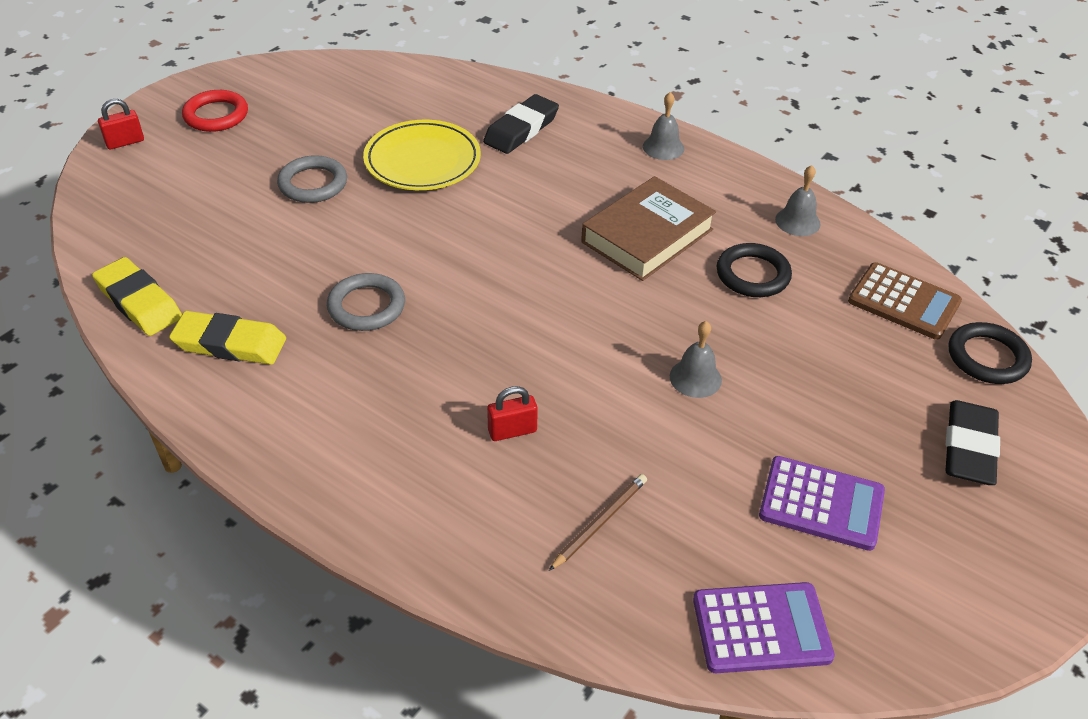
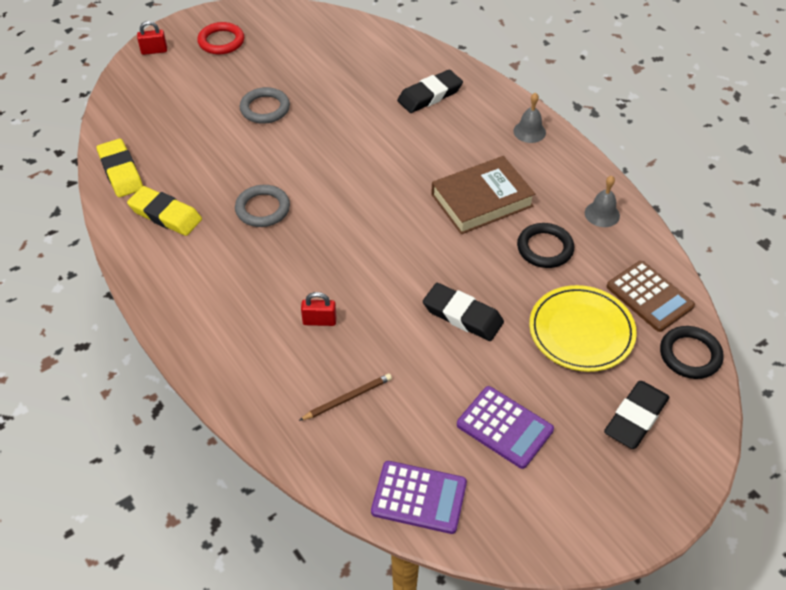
camera: 20 degrees right, 5 degrees up
yellow plate [363,120,481,190] -> yellow plate moved to [529,285,637,372]
grey bell [670,321,722,398] -> black eraser [423,283,504,341]

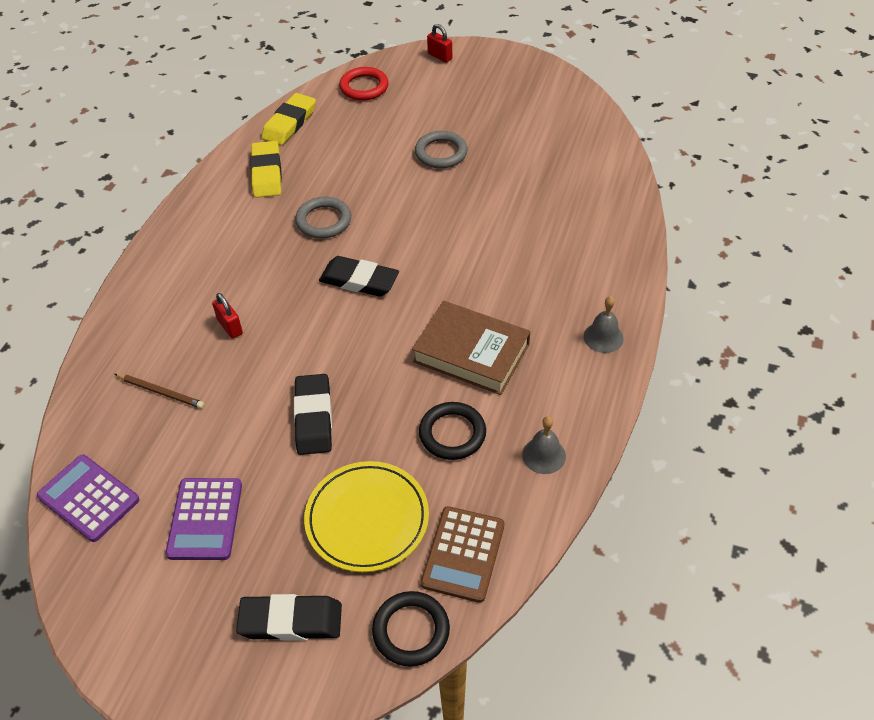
camera: 55 degrees right, 0 degrees up
red ring [197,22,244,54] -> red ring moved to [339,67,389,101]
purple calculator [371,461,467,534] -> purple calculator turned 150 degrees clockwise [37,455,140,542]
black eraser [397,70,463,113] -> black eraser moved to [319,256,399,297]

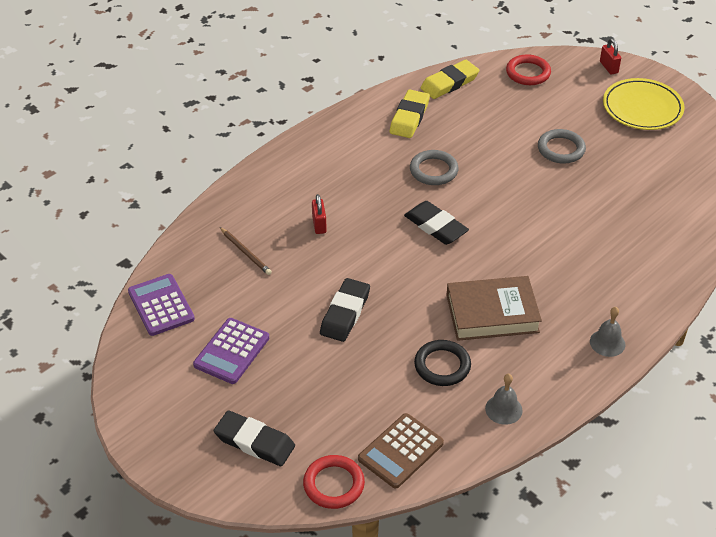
camera: 25 degrees right, 5 degrees down
yellow plate [304,461,429,572] -> yellow plate moved to [603,78,685,130]
black ring [372,591,450,667] -> red ring [303,455,365,509]
brown book [412,301,530,395] -> brown book turned 60 degrees counterclockwise [446,276,542,341]

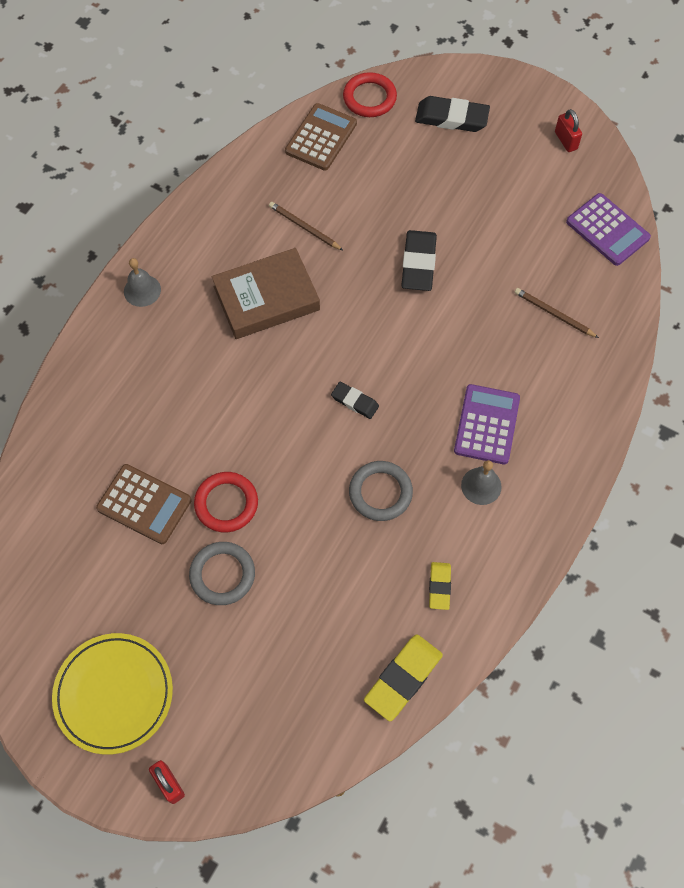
camera: 165 degrees right, 20 degrees up
purple calculator [193,318,269,384] -> purple calculator moved to [454,384,520,464]
red padlock [312,194,327,234] -> red padlock moved to [555,109,582,152]
yellow eraser [390,90,430,138] -> yellow eraser [429,562,451,610], size x0.58
black eraser [404,201,469,245] -> black eraser [331,382,379,419], size x0.58
black ring [414,340,471,386] -> brown pencil [269,202,343,250]
grey bell [485,374,523,425] -> grey bell moved to [461,460,502,505]
red ring [506,54,551,85] -> red ring moved to [194,472,258,532]
none -> brown calculator [96,464,192,544]

